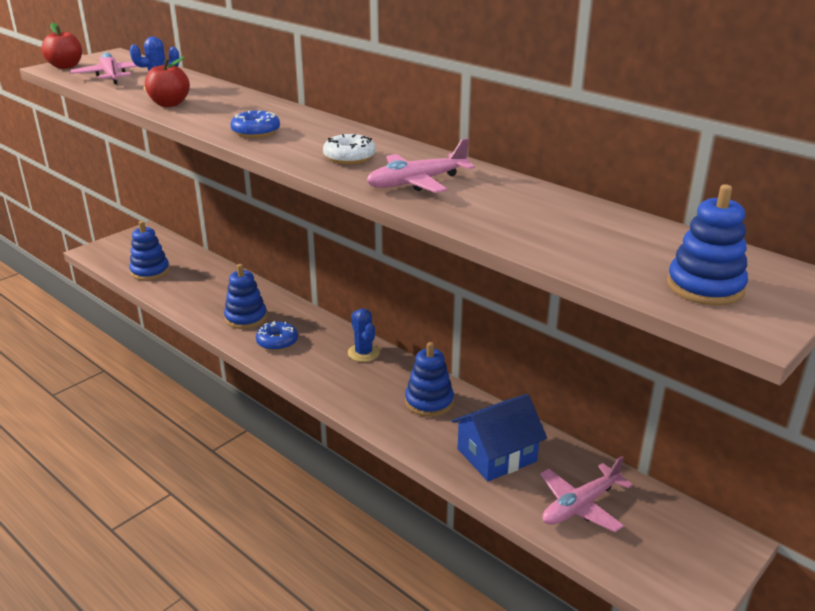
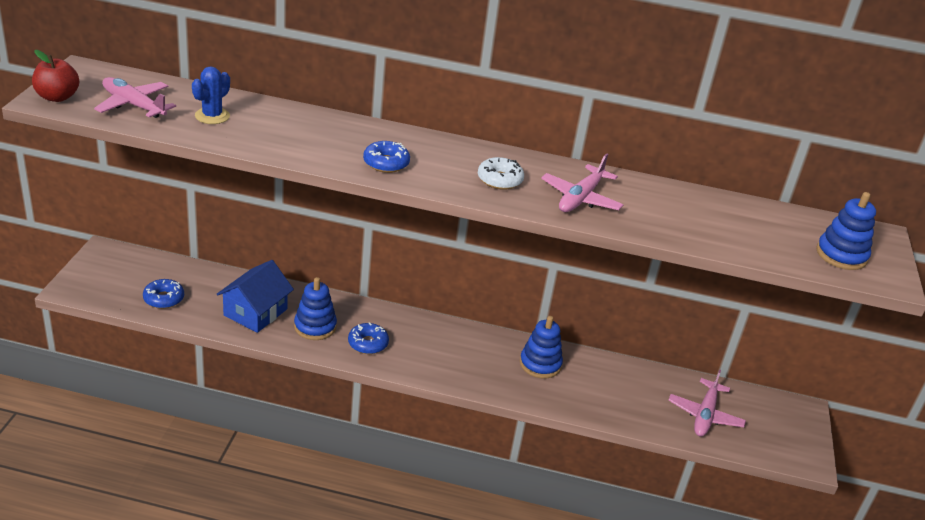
camera: 35 degrees left, 5 degrees up
blue stacking toy [129,221,170,281] -> blue donut [143,279,184,309]
red apple [145,57,190,107] -> none
blue cactus [348,309,380,362] -> none
blue house [452,394,547,481] -> blue house moved to [217,260,294,333]

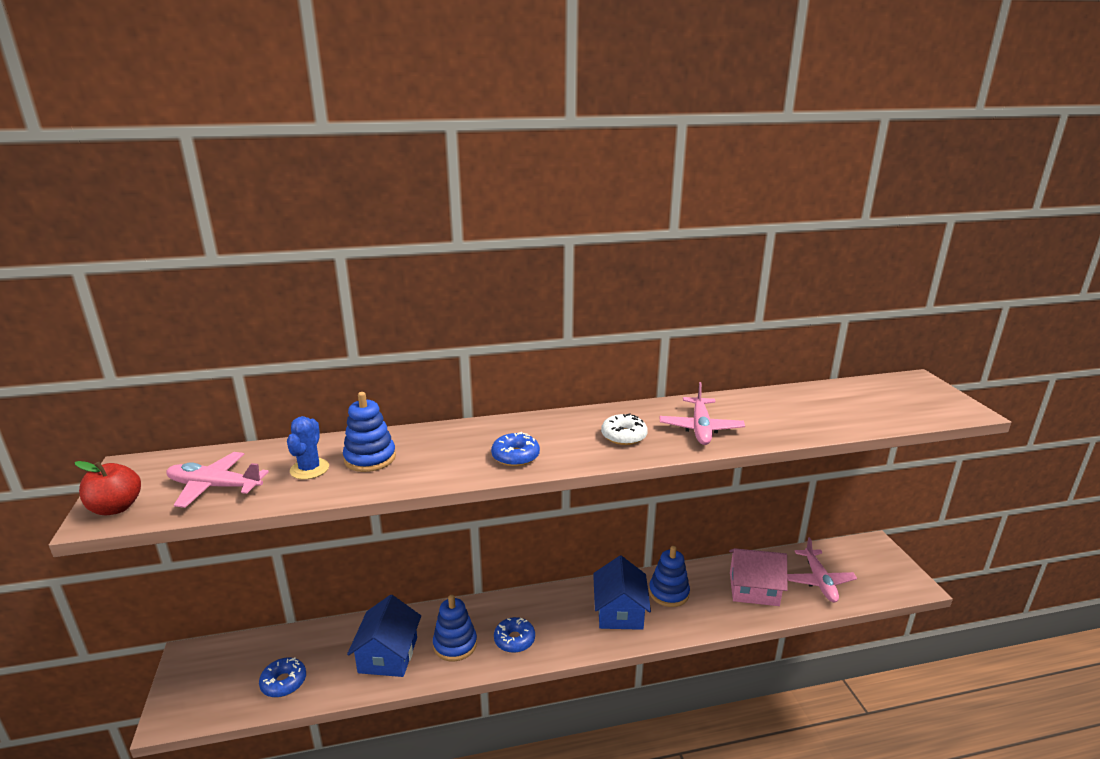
camera: 20 degrees left, 10 degrees down
blue stacking toy [816,192,876,270] -> blue stacking toy moved to [343,392,396,472]
none -> blue house [593,556,651,630]
none -> pink house [729,548,788,606]

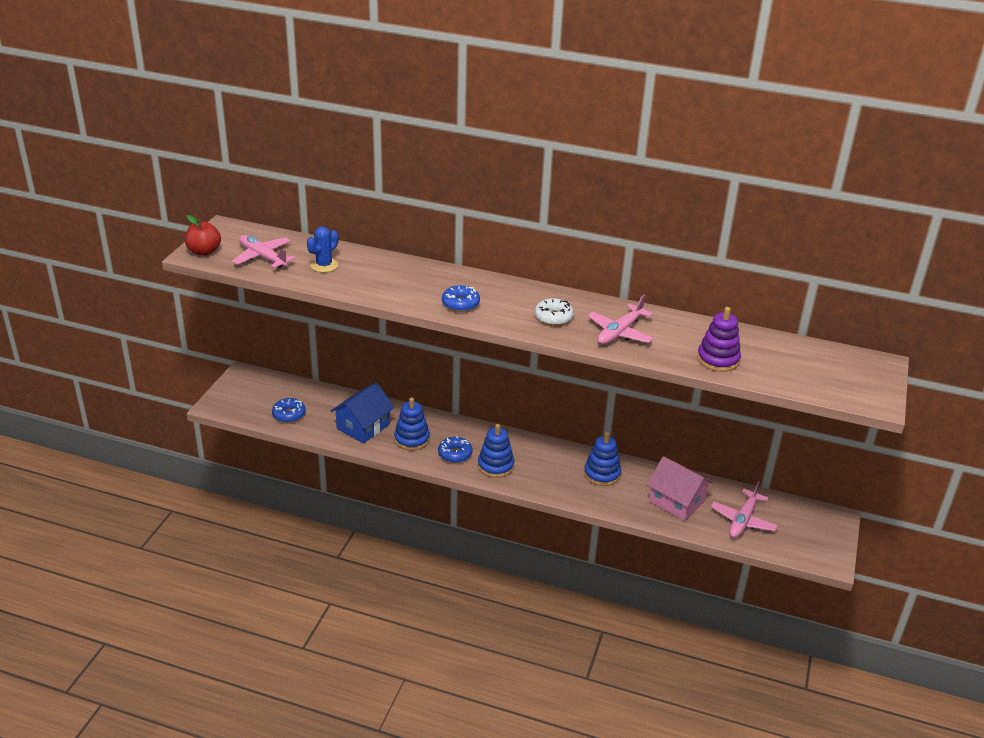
camera: 30 degrees right, 10 degrees up
blue stacking toy [343,392,396,472] -> blue stacking toy moved to [478,424,514,478]
blue house [593,556,651,630] -> none
none -> purple stacking toy [697,307,741,372]

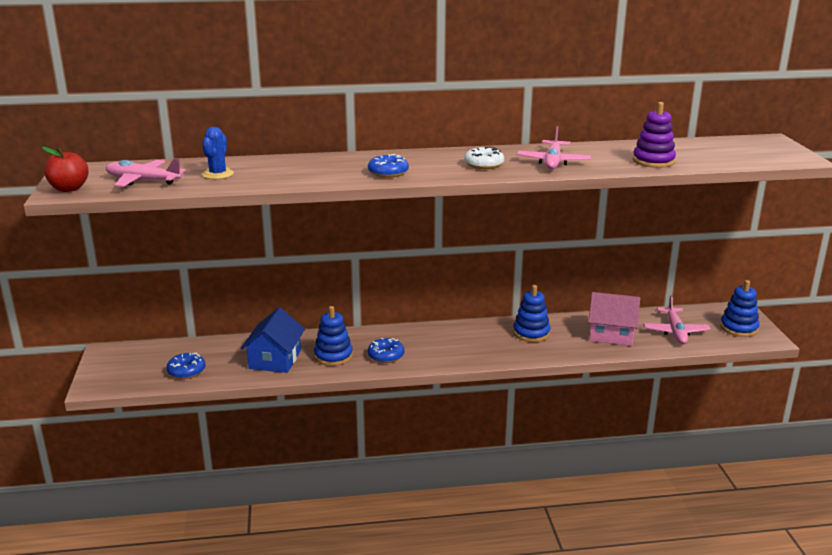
camera: 25 degrees left, 10 degrees down
blue stacking toy [478,424,514,478] -> blue stacking toy moved to [720,280,759,337]

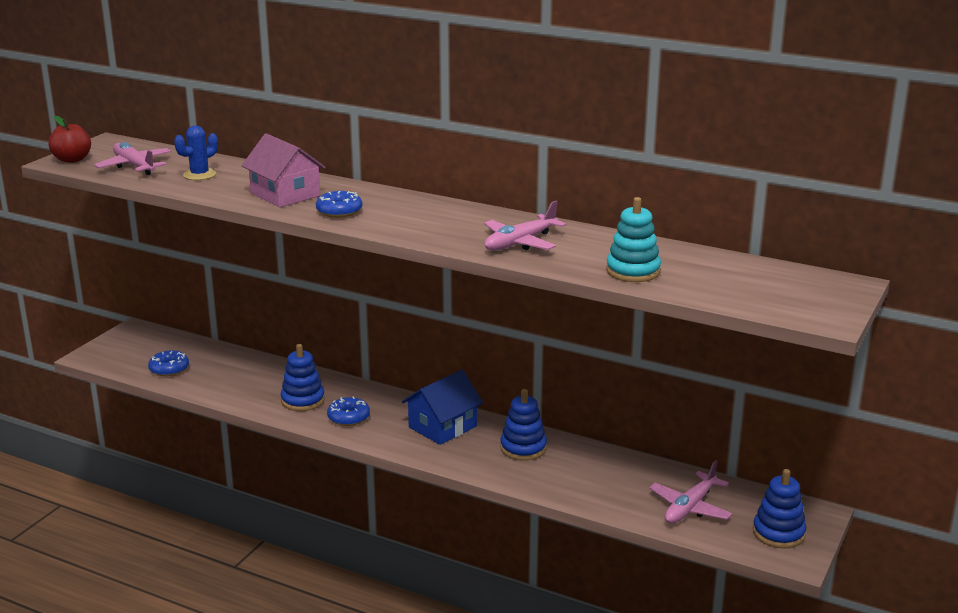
camera: 35 degrees right, 0 degrees up
blue house [241,307,305,373] -> blue house moved to [402,370,483,445]
white donut [464,147,504,169] -> none
pink house [588,292,640,346] -> pink house moved to [242,133,326,208]
purple stacking toy [633,102,676,168] -> turquoise stacking toy [606,197,661,282]

